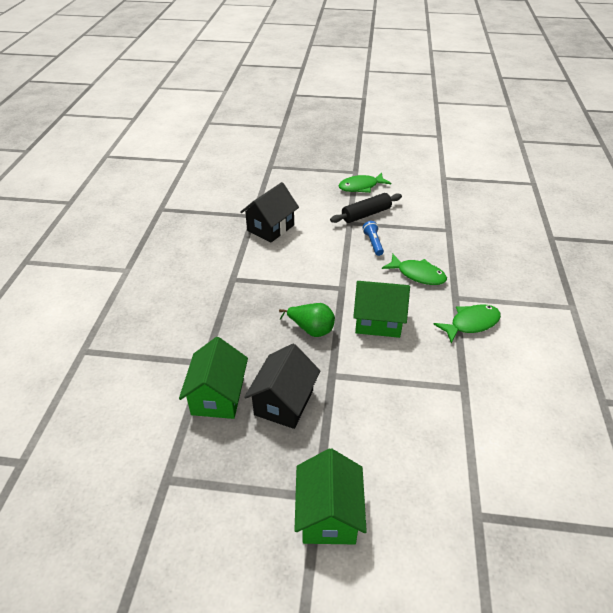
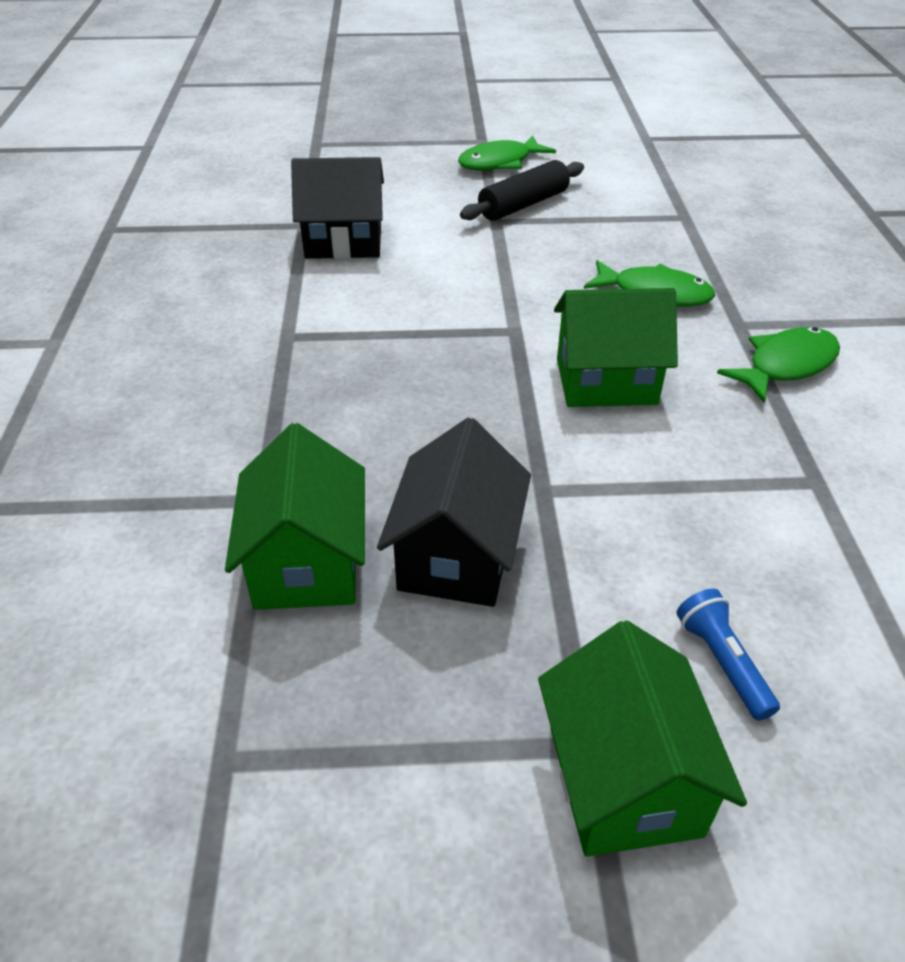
camera: 10 degrees left, 0 degrees up
black house [240,182,299,242] -> black house turned 60 degrees clockwise [291,157,384,259]
green pear [279,303,335,337] -> none
blue flashlight [363,221,384,256] -> blue flashlight moved to [676,589,780,721]

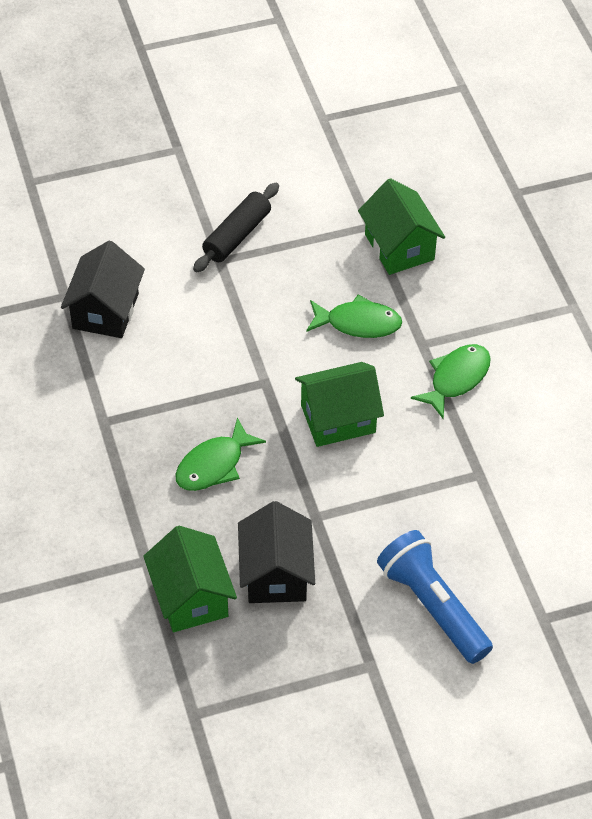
camera: 15 degrees left, 10 degrees up
black house [291,157,384,259] -> black house turned 60 degrees counterclockwise [61,241,145,338]
green fish [458,135,556,171] -> green fish moved to [175,417,266,491]
green house [538,620,747,857] -> green house moved to [358,178,445,275]
blue flashlight [676,589,780,721] -> blue flashlight [377,530,493,664], size x2.02

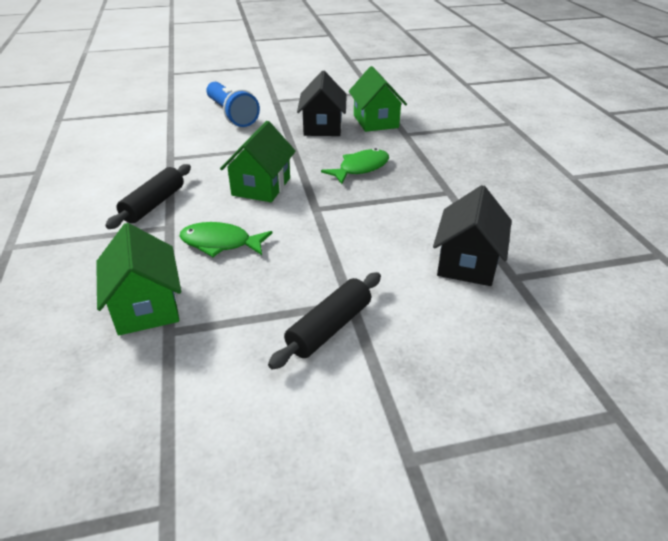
camera: 175 degrees left, 15 degrees down
green house [295,362,384,447] -> green house turned 60 degrees counterclockwise [220,121,296,202]
green fish [411,344,491,419] -> black rolling pin [105,164,191,229]

